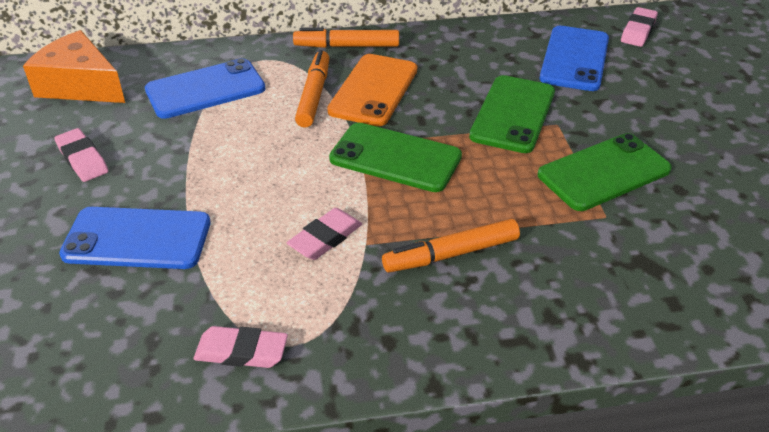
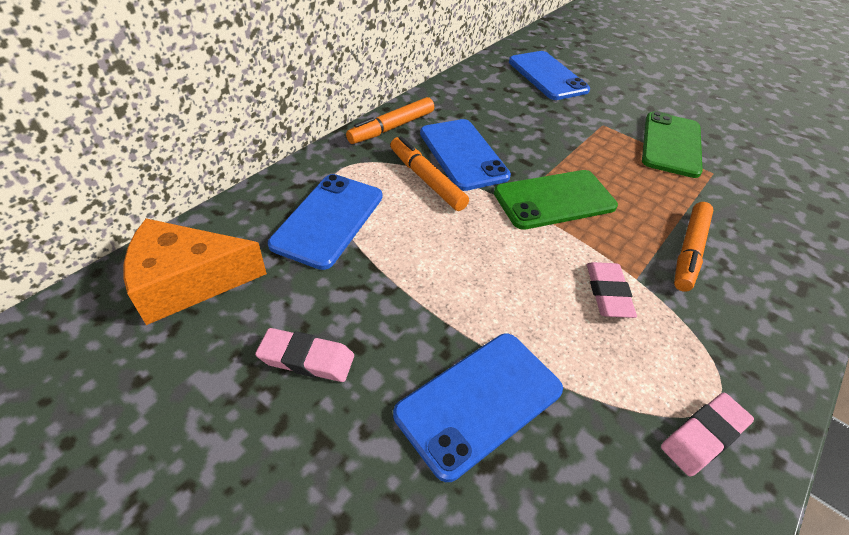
camera: 45 degrees left, 5 degrees up
orange phone [327,54,417,126] -> blue phone [420,119,511,191]
green phone [469,75,555,153] -> none
pink eraser [621,7,658,47] -> none

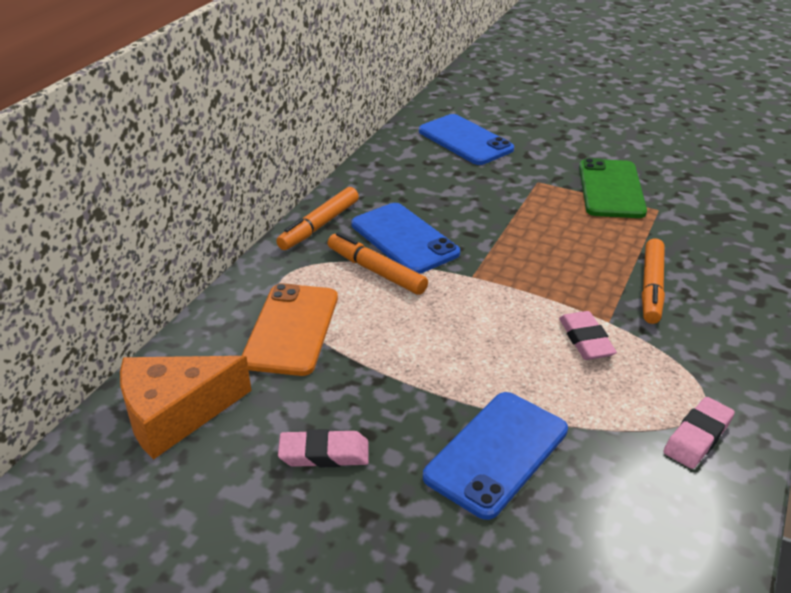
camera: 10 degrees left, 10 degrees down
blue phone [268,174,382,270] -> orange phone [241,283,338,376]
green phone [494,170,618,230] -> none

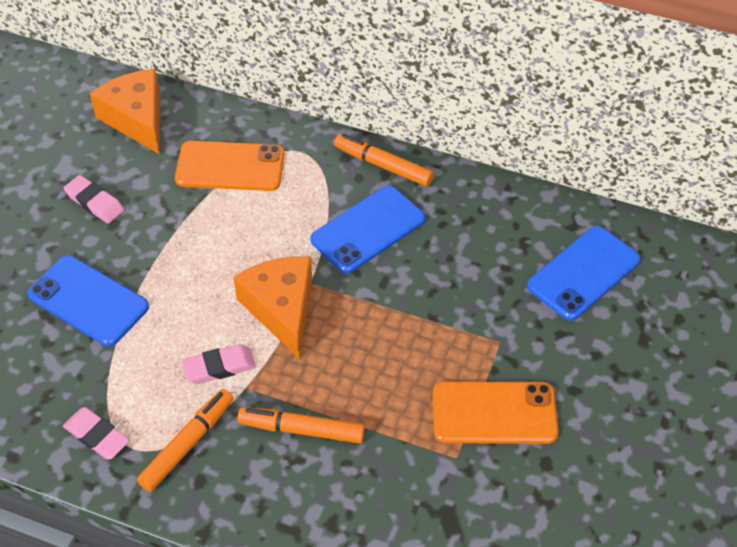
camera: 85 degrees right, 15 degrees up
pink eraser [278,429,369,467] -> pink eraser turned 45 degrees counterclockwise [64,175,124,224]
orange marker [328,232,428,295] -> orange marker moved to [137,389,234,492]
green phone [579,158,647,218] -> orange phone [433,381,559,444]
none -> orange cheese [233,256,312,359]

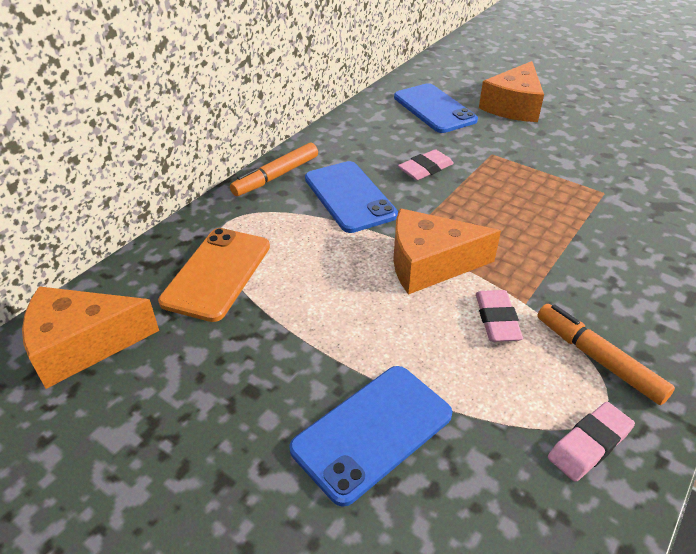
camera: 75 degrees left, 10 degrees down
pink eraser [64,175,124,224] -> pink eraser moved to [398,149,454,180]
orange marker [237,407,365,443] -> none
orange phone [433,381,559,444] -> none
none -> orange cheese [479,61,544,122]

